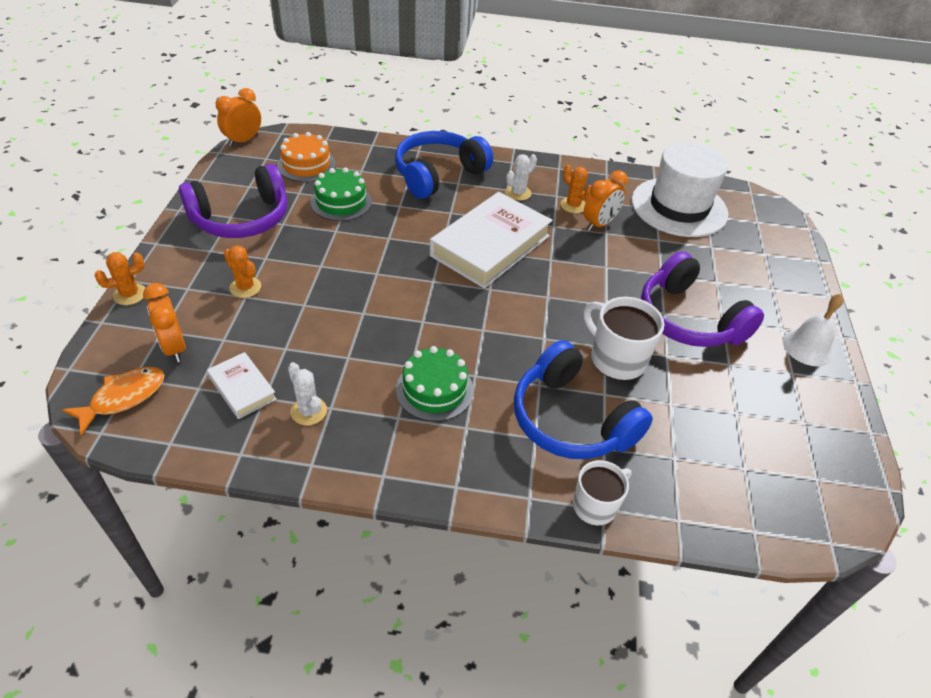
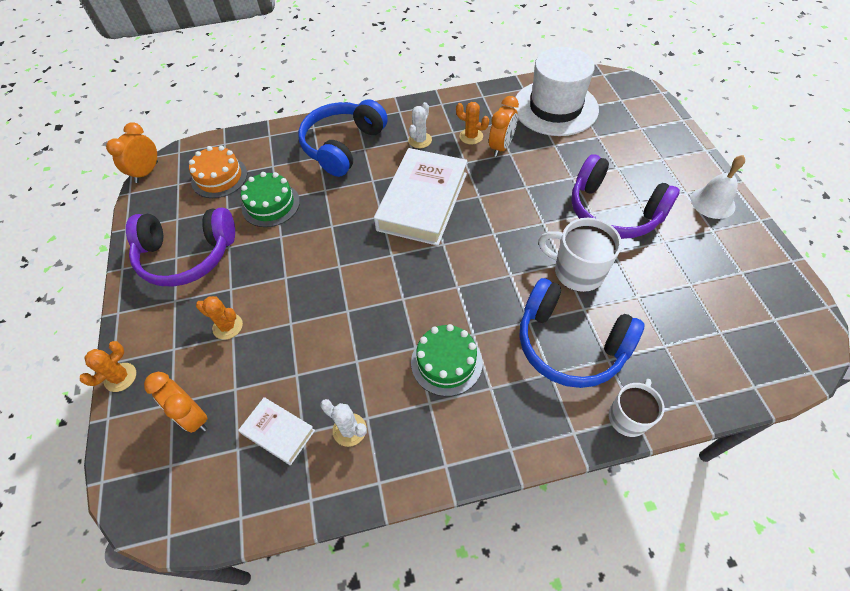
camera: 15 degrees left, 10 degrees up
orange fish [62,367,165,435] -> none
purple headphones [179,164,287,238] -> purple headphones turned 45 degrees clockwise [126,208,235,286]

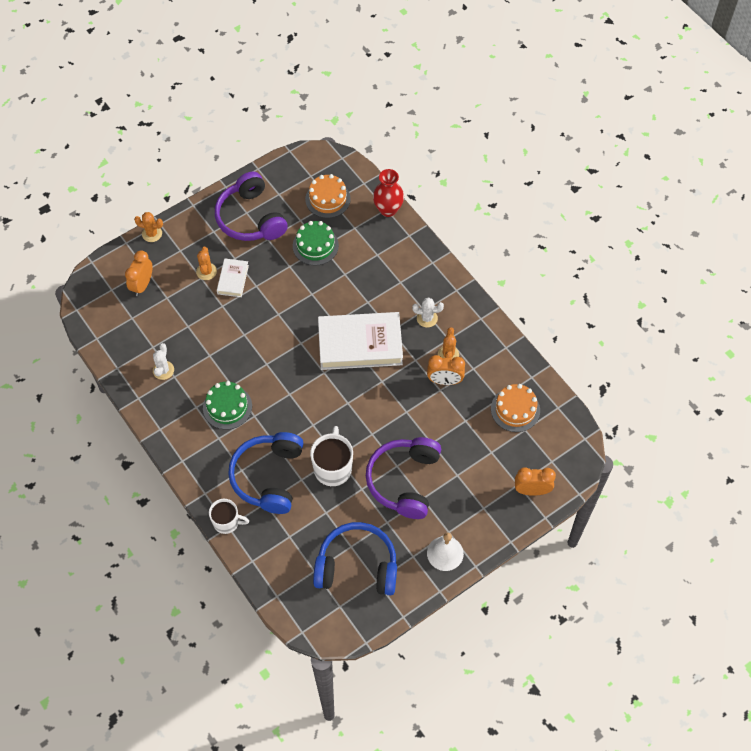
camera: 65 degrees right, 5 degrees up
orange clock [106,122,158,183] -> orange clock moved to [515,467,556,496]
white book [238,397,315,465] -> white book moved to [217,258,249,297]
blue headphones [298,99,388,177] -> blue headphones moved to [313,522,397,596]
white hat [513,47,599,136] -> orange cake [491,384,540,432]
none -> red vase [373,169,404,217]

